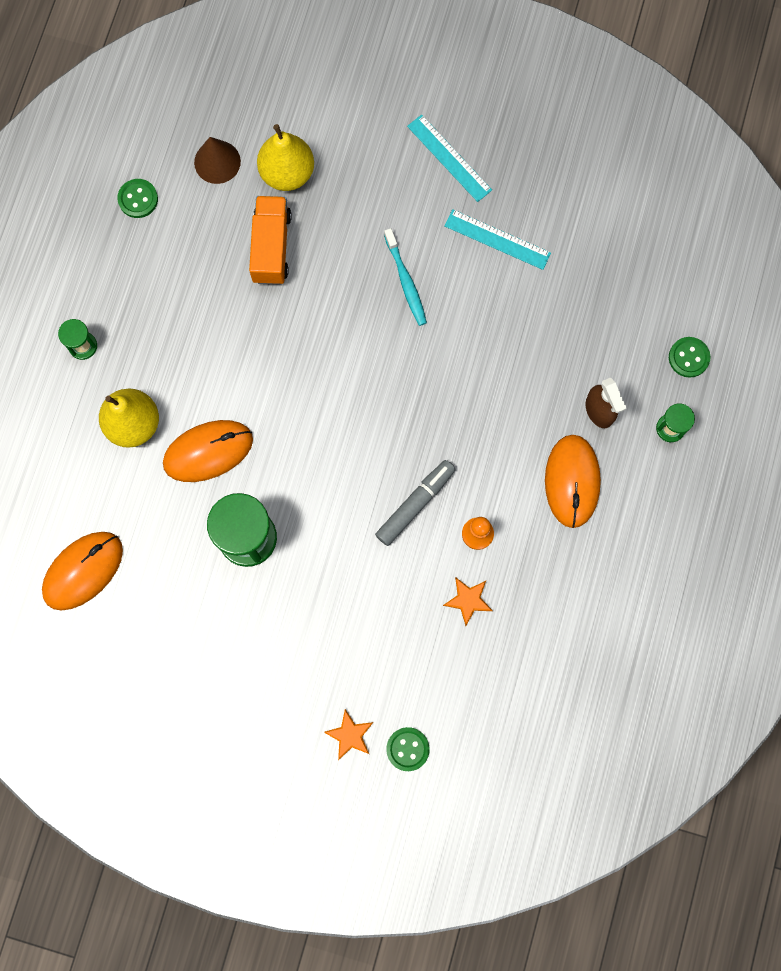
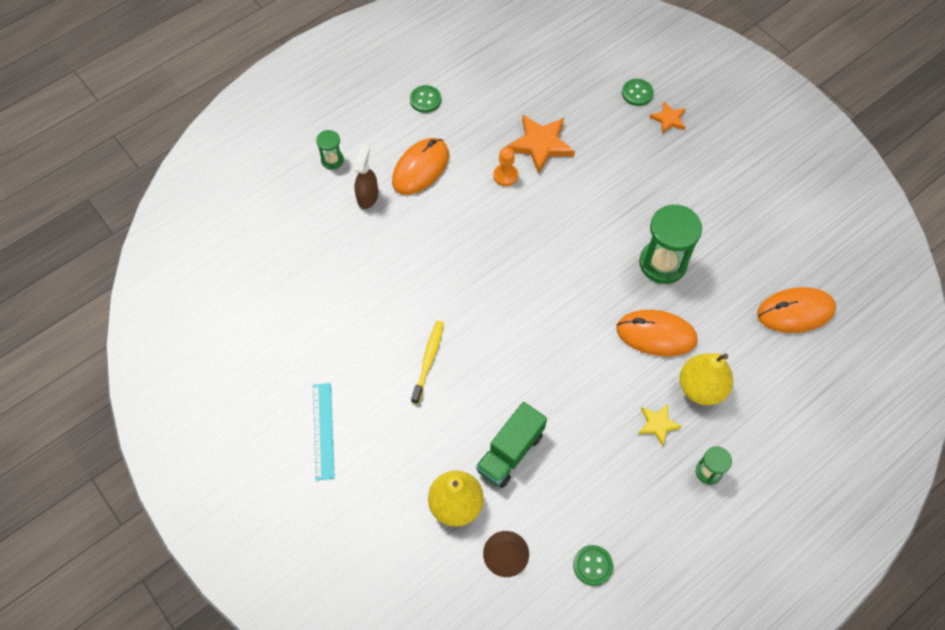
camera: 145 degrees left, 15 degrees down
orange truck [249,196,292,285] -> green truck [476,402,547,488]
grey marker [375,460,456,546] -> none
turquoise toothbrush [384,228,427,326] -> yellow toothbrush [411,321,444,404]
orange star [443,577,493,626] -> orange star [507,115,575,174], size x1.79
turquoise ruler [444,209,551,270] -> none
green button [669,337,711,378] -> green button moved to [410,85,441,113]
none -> yellow star [638,404,682,446]

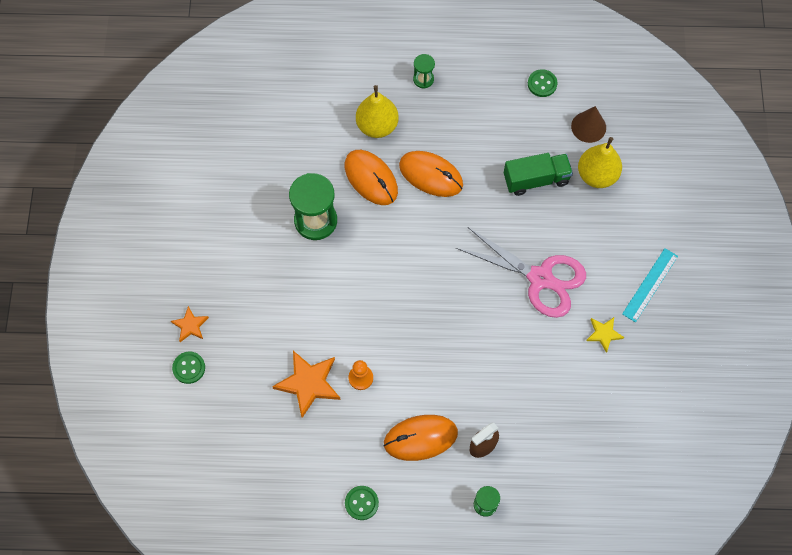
camera: 140 degrees left, 5 degrees up
yellow toothbrush [411,321,444,404] -> pink scissors [456,227,586,318]
yellow star [638,404,682,446] -> yellow star moved to [586,317,624,353]
orange mouse [757,287,836,333] -> orange mouse moved to [399,151,463,197]

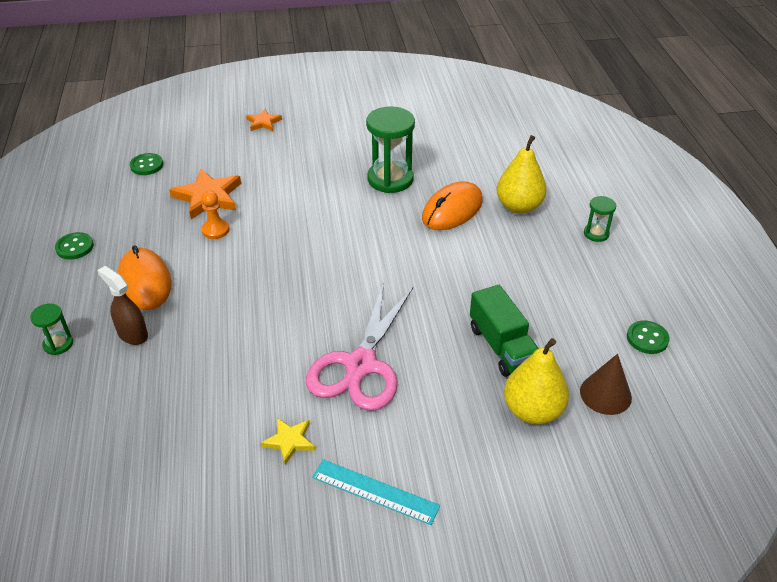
camera: 80 degrees right, 25 degrees down
green button [172,352,205,384] -> green button moved to [130,153,163,175]
orange mouse [399,151,463,197] -> none

